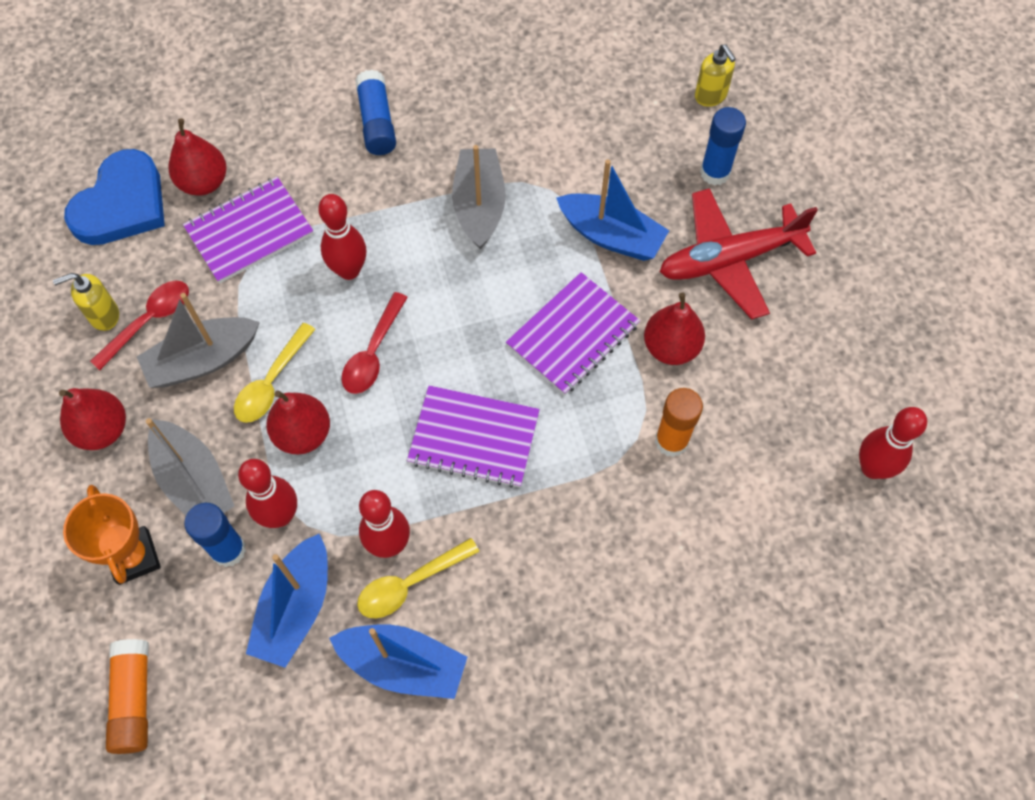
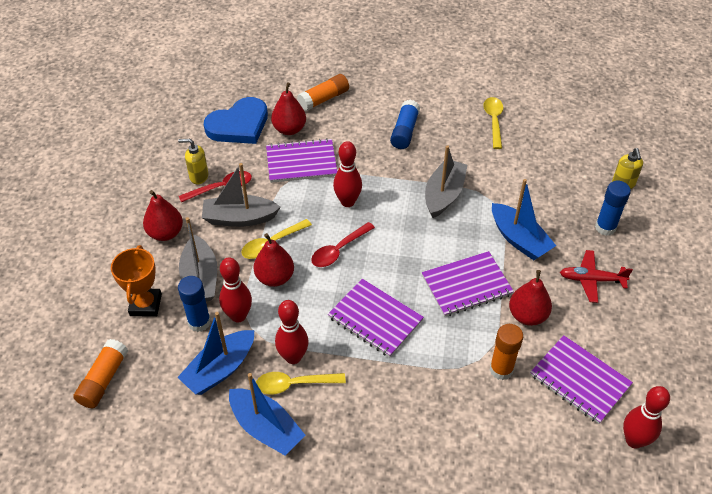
camera: 25 degrees right, 15 degrees down
red plane [660,188,818,320] -> red plane [560,250,633,303], size x0.61
none -> orange glue stick [297,74,349,111]
none -> yellow spoon [483,97,503,149]
none -> purple notebook [530,335,633,424]

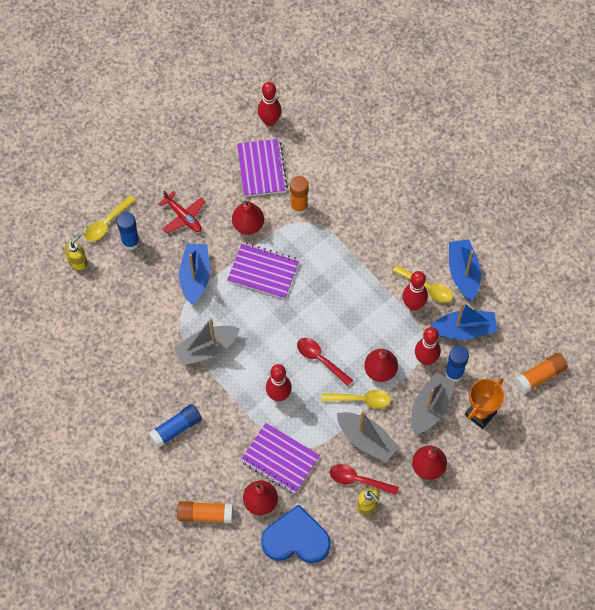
camera: 140 degrees left, 15 degrees up
red spoon [311,222,375,267] -> red spoon turned 135 degrees counterclockwise [297,338,353,386]
purple notebook [328,279,424,357] -> none
yellow spoon [483,97,503,149] -> yellow spoon moved to [85,195,136,242]

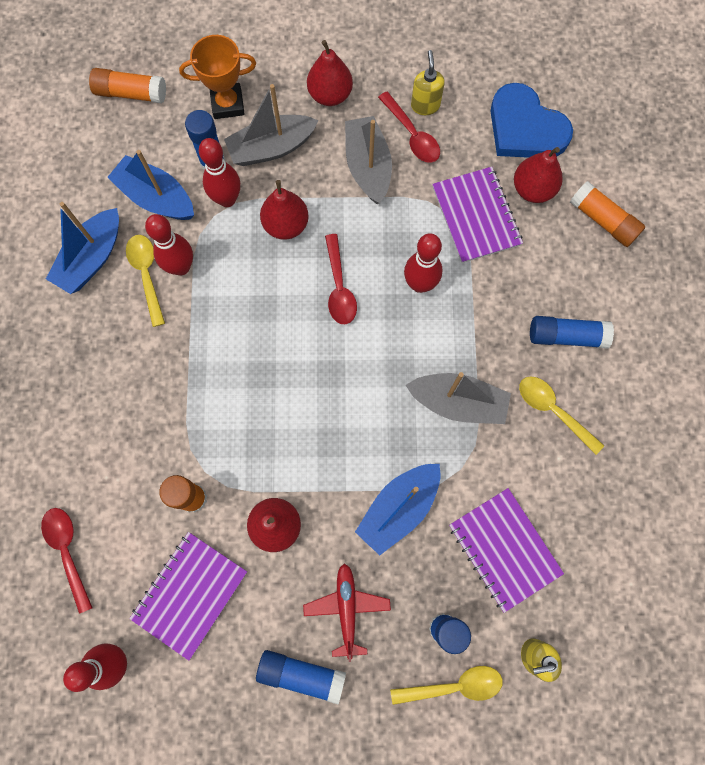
camera: 140 degrees left, 10 degrees up
purple notebook [227,242,299,299] -> purple notebook moved to [449,488,564,613]
yellow spoon [322,390,391,408] -> yellow spoon moved to [519,376,604,455]
none -> red spoon [41,508,93,614]
none -> blue glue stick [256,650,346,704]

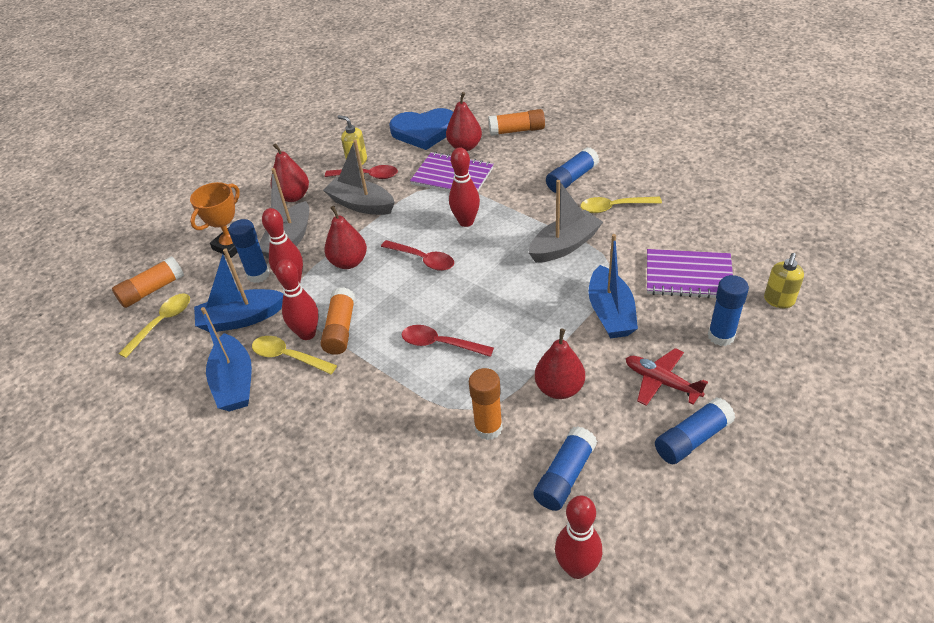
camera: 45 degrees left, 30 degrees down
red spoon [41,508,93,614] -> red spoon moved to [402,325,494,357]
purple notebook [129,532,247,661] -> blue glue stick [533,426,597,511]
yellow spoon [390,666,503,705] -> yellow spoon moved to [118,293,190,358]
none -> orange glue stick [321,287,355,355]

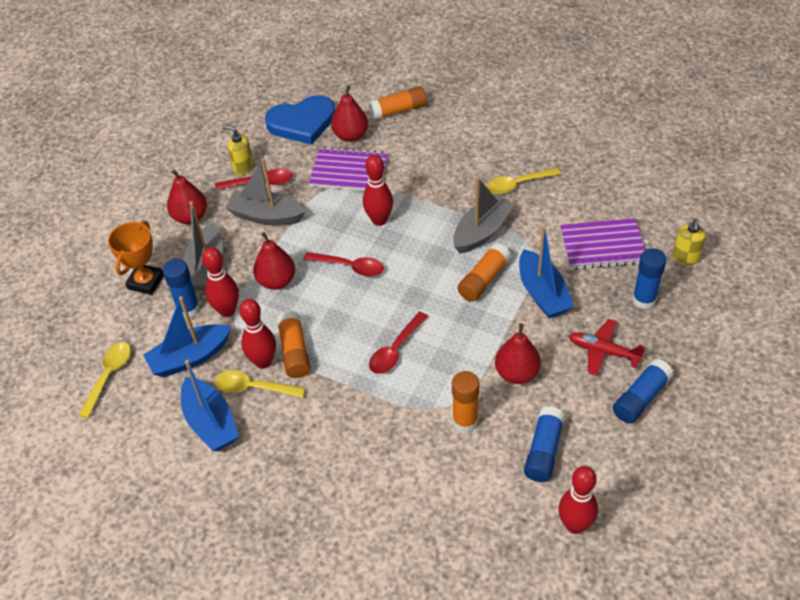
camera: 15 degrees left, 5 degrees up
orange glue stick [112,256,184,308] -> orange glue stick moved to [458,243,511,302]
red spoon [402,325,494,357] -> red spoon turned 60 degrees counterclockwise [369,312,428,374]
blue glue stick [546,147,599,193] -> none

